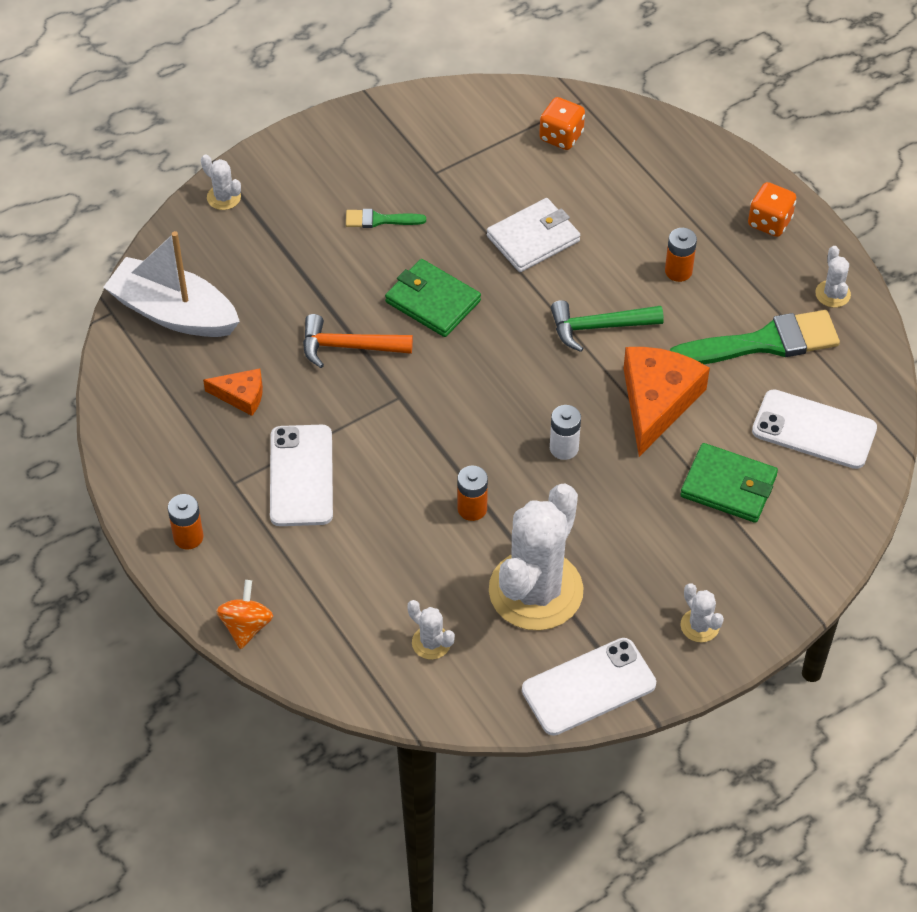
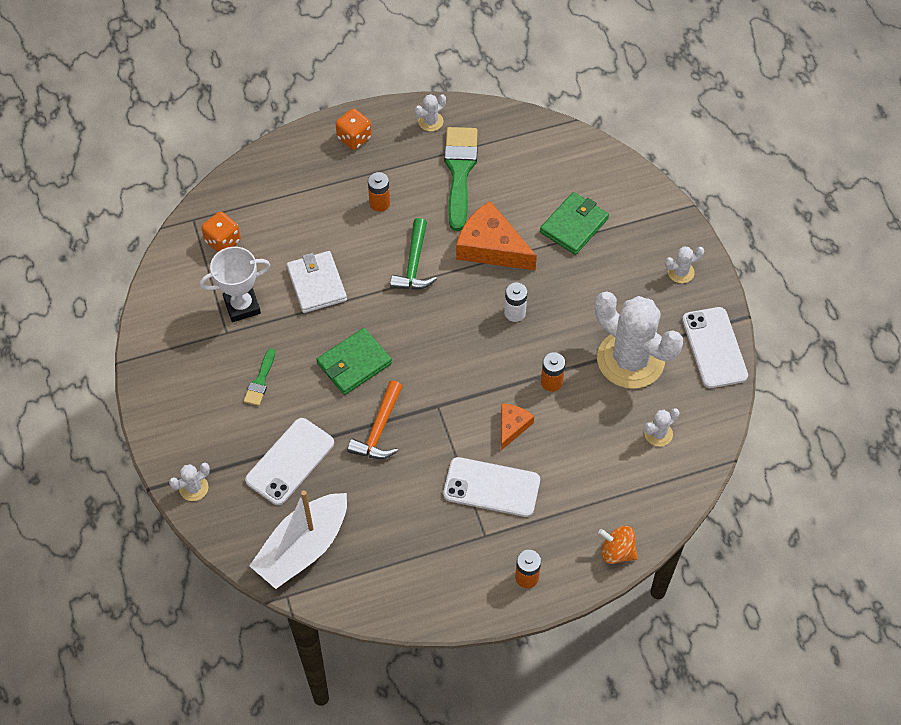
camera: 75 degrees left, 5 degrees up
orange cheese [203,369,263,416] -> orange cheese moved to [501,403,534,450]
white phone [752,389,877,469] -> white phone moved to [245,418,334,505]
white cactus [815,246,851,307] -> white cactus turned 45 degrees counterclockwise [415,94,446,131]
none -> white trophy [200,247,270,322]

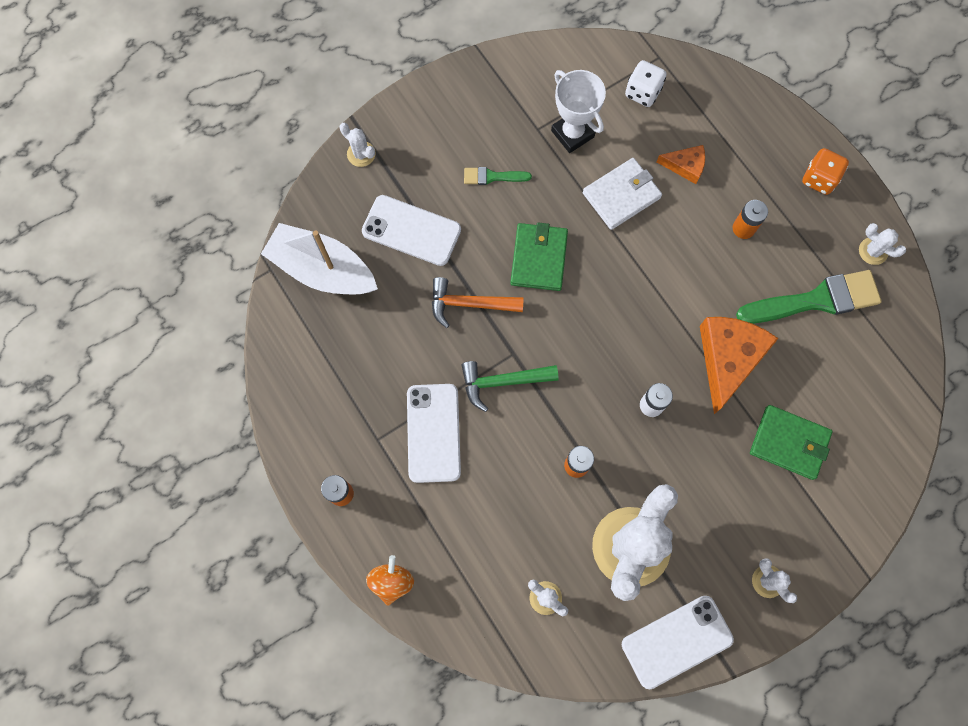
camera: 75 degrees right, 15 degrees up
orange dice [201,211,241,252] -> white dice [625,60,667,107]
green wallet [316,328,392,395] -> green wallet turned 60 degrees clockwise [510,222,568,291]
green hammer [390,218,437,290] -> green hammer moved to [461,361,559,412]
orange cheese [501,403,534,450] -> orange cheese moved to [657,145,705,184]

